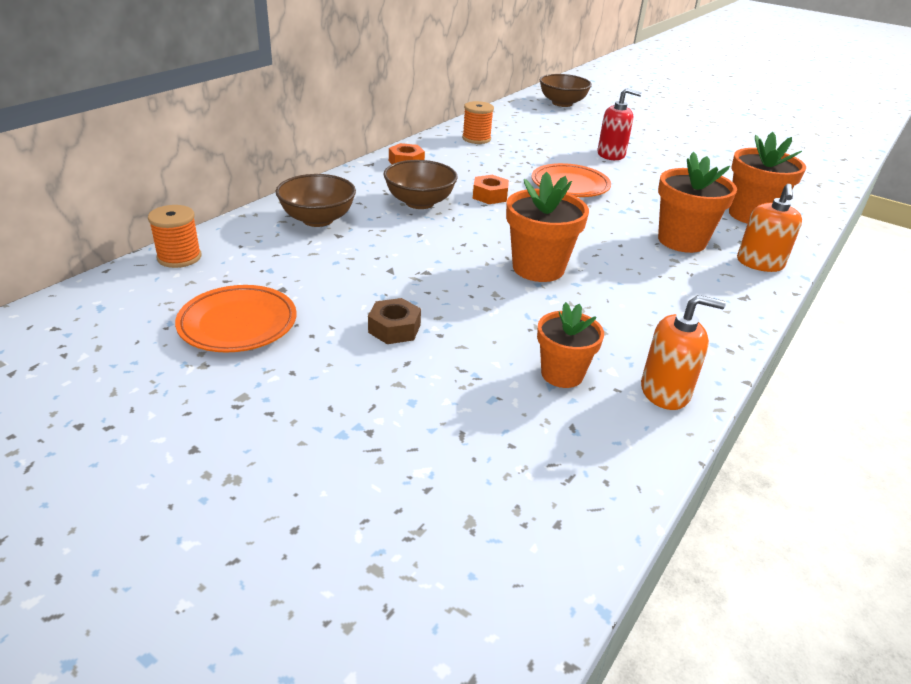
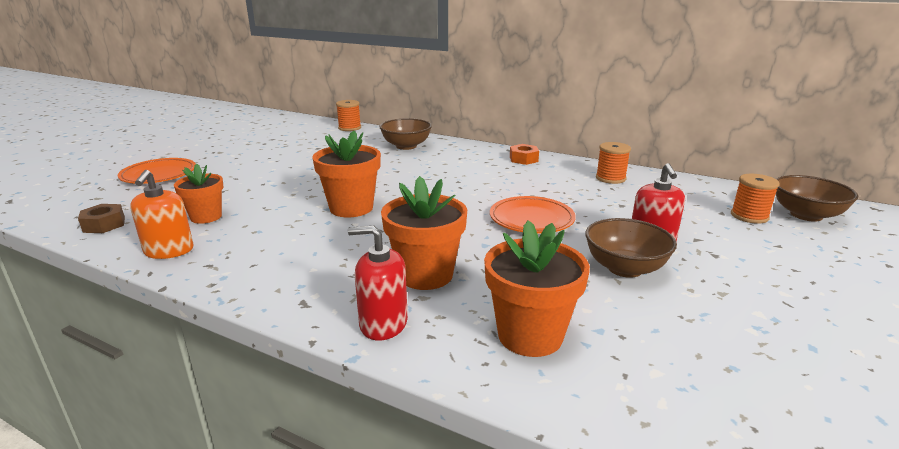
camera: 85 degrees right, 10 degrees down
orange plate [175,285,297,353] -> orange plate moved to [118,158,196,184]
brown nut [368,298,421,344] -> brown nut moved to [78,204,125,233]
brown bowl [383,160,458,209] -> brown bowl moved to [585,218,677,278]
orange nut [473,175,509,204] -> none
orange soap dispenser [737,184,802,272] -> red soap dispenser [348,226,408,340]
none -> orange spool [731,174,780,224]

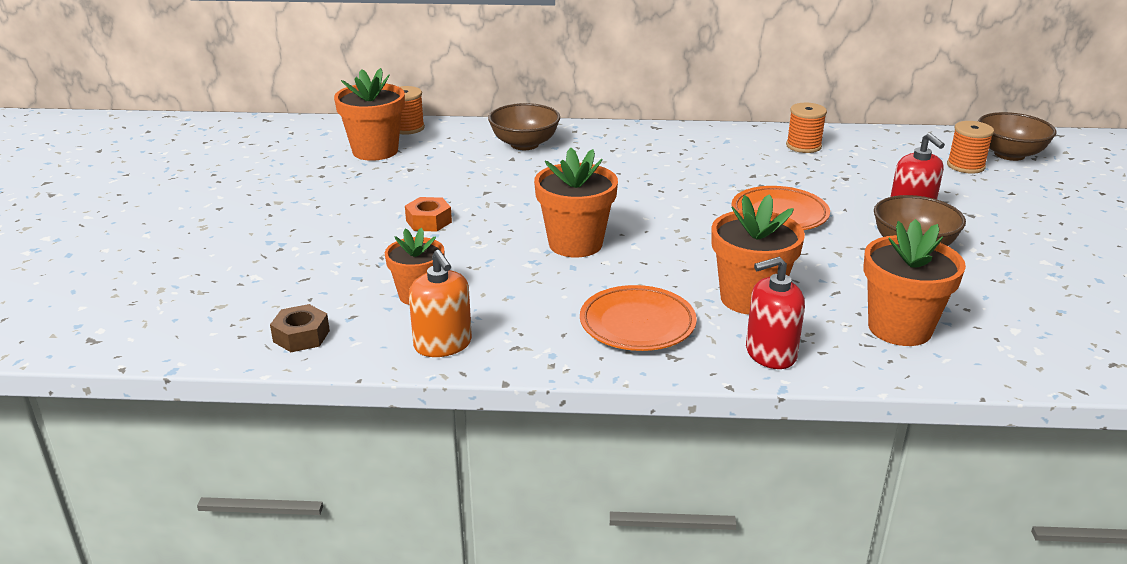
camera: 25 degrees left, 5 degrees up
orange plate [118,158,196,184] -> orange plate moved to [580,285,697,351]
orange nut [510,144,539,165] -> orange nut moved to [405,197,452,232]
none -> orange flower pot [334,68,405,161]

